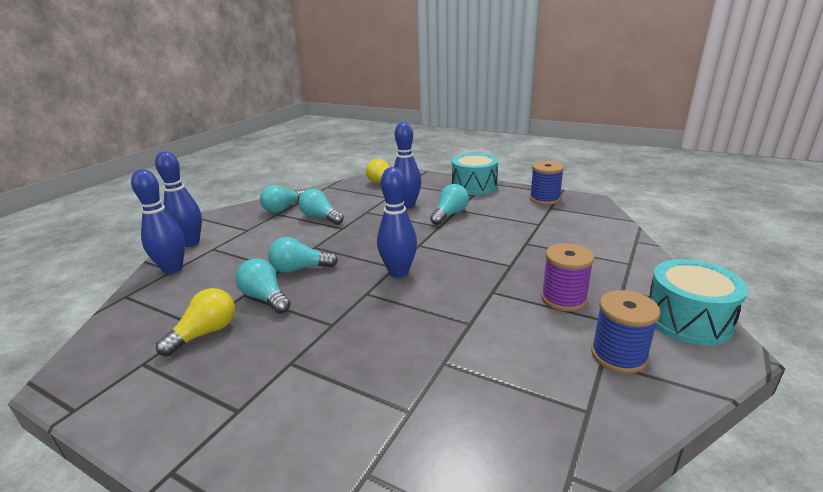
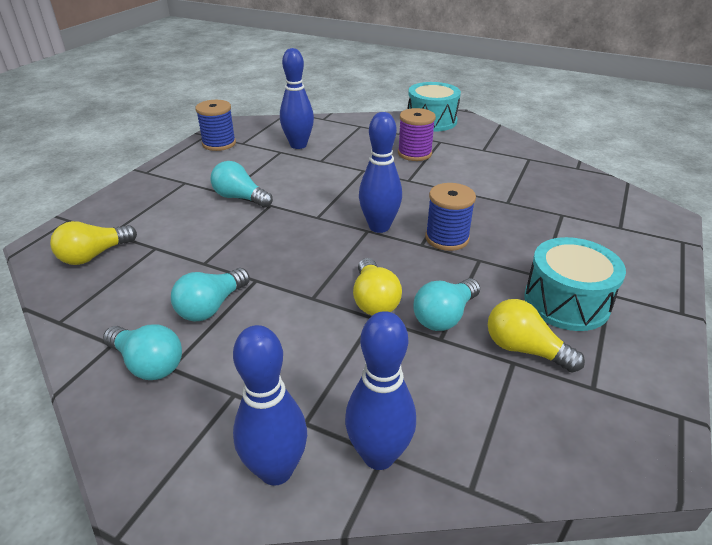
camera: 95 degrees left, 10 degrees up
turquoise light bulb [268,237,338,273] -> yellow light bulb [353,258,402,316]
blue bowling pin [394,122,421,209] -> blue bowling pin moved to [280,48,314,149]
turquoise drum [452,153,498,195] -> turquoise drum moved to [524,237,626,331]
blue spool [591,290,660,374] -> blue spool moved to [425,183,476,251]

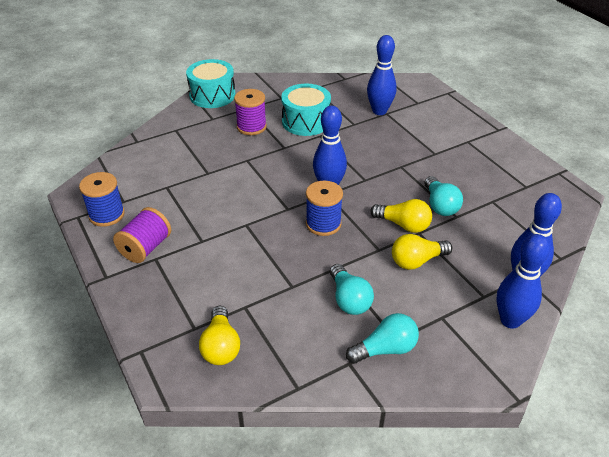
camera: 55 degrees left, 5 degrees up
turquoise light bulb [211,161,273,208] -> none
blue bowling pin [280,48,314,149] -> blue bowling pin moved to [367,35,397,115]
blue spool [425,183,476,251] -> blue spool moved to [306,181,343,236]
yellow light bulb [488,299,585,373] -> yellow light bulb moved to [392,234,452,270]
turquoise drum [524,237,626,331] -> turquoise drum moved to [281,84,331,136]
none -> purple spool [113,207,171,263]

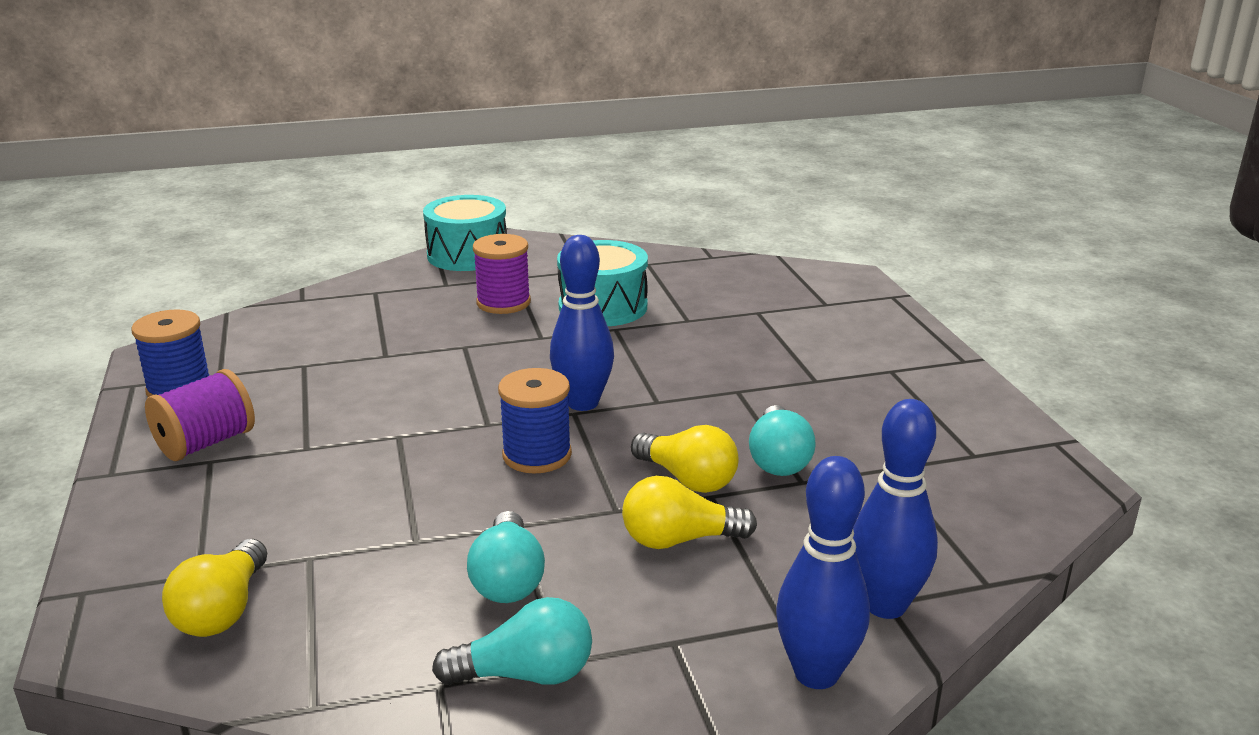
camera: 15 degrees right, 15 degrees down
blue bowling pin [367,35,397,115] -> none

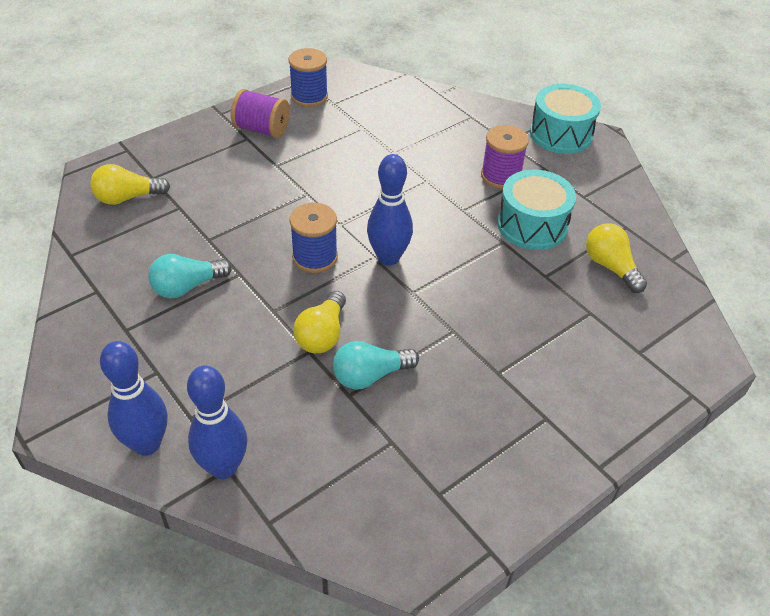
camera: 65 degrees right, 20 degrees up
turquoise light bulb [432,597,592,685] -> none
yellow light bulb [622,476,757,549] -> yellow light bulb moved to [586,223,647,293]

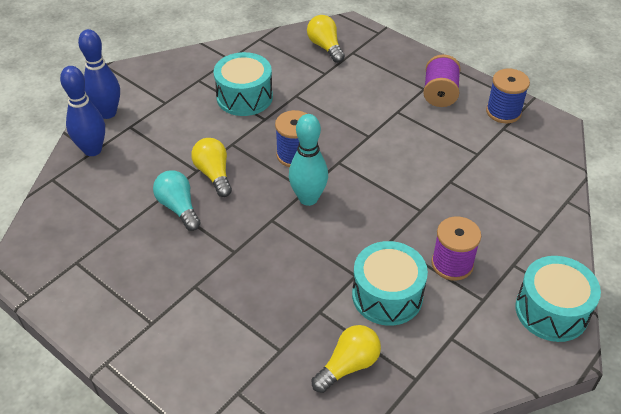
camera: 80 degrees right, 0 degrees up
turquoise light bulb [148,254,232,298] -> turquoise drum [214,52,273,116]
yellow light bulb [293,291,346,353] -> yellow light bulb turned 60 degrees clockwise [191,138,232,197]
blue bowling pin [367,154,413,266] -> turquoise bowling pin [289,114,328,206]

